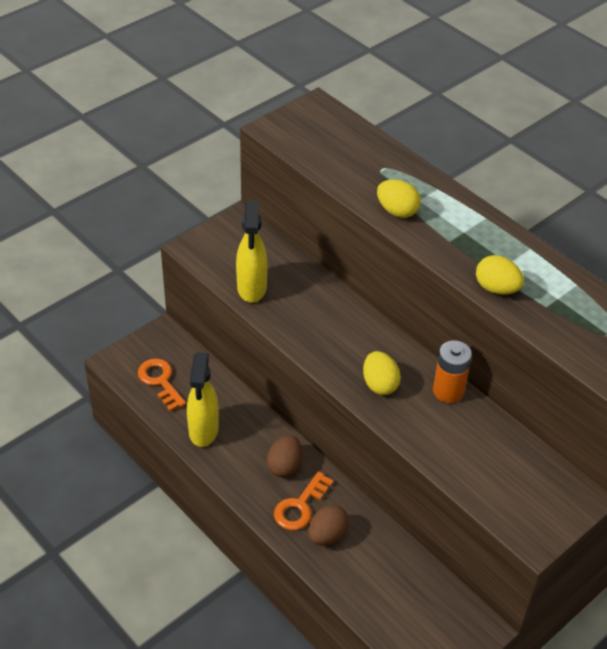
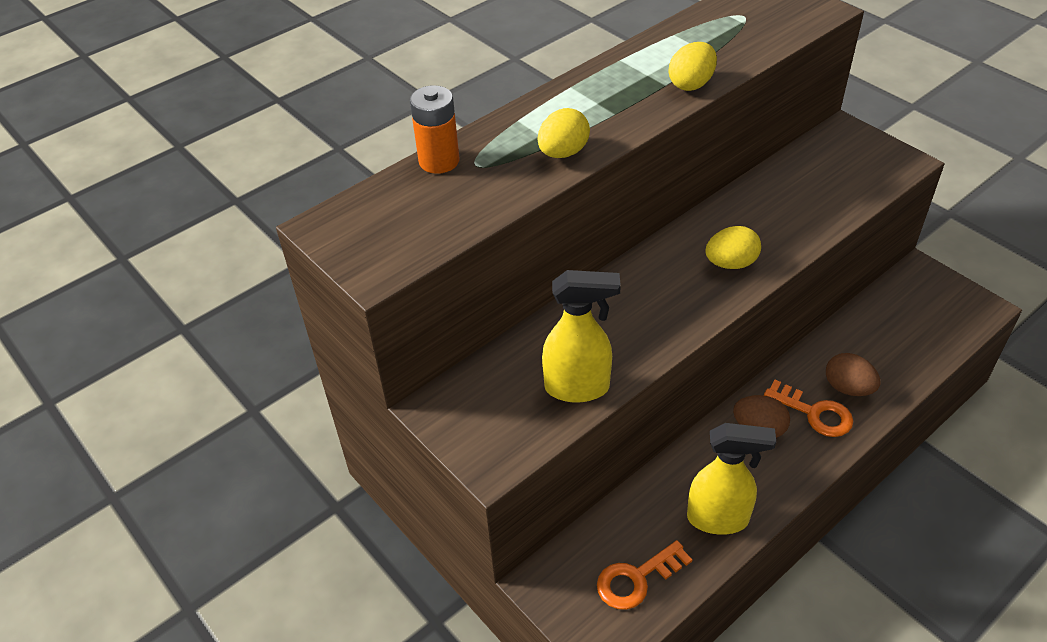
camera: 85 degrees left, 0 degrees up
orange battery [433,340,472,403] -> orange battery moved to [410,85,459,174]

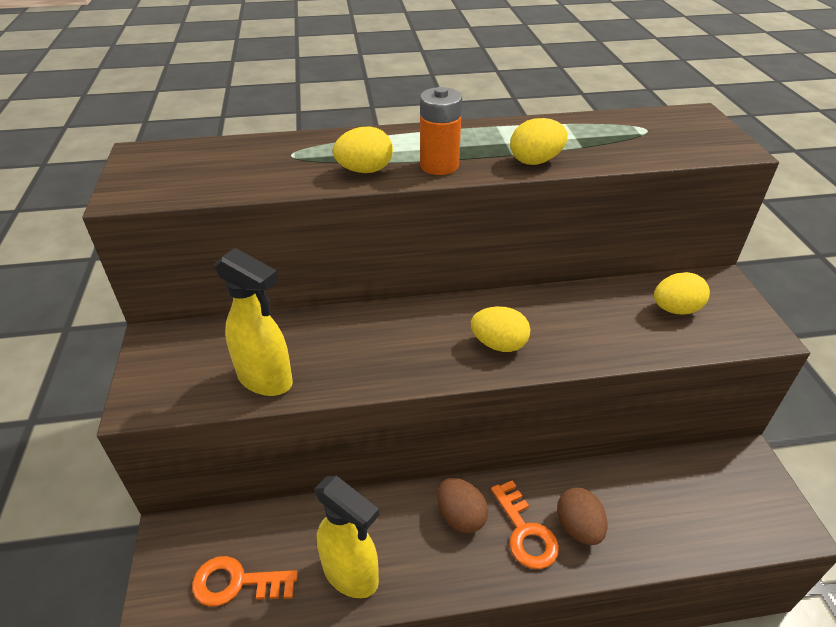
camera: 30 degrees right, 5 degrees down
orange battery [410,85,459,174] -> orange battery moved to [420,87,462,175]
none -> yellow egg [654,272,710,314]

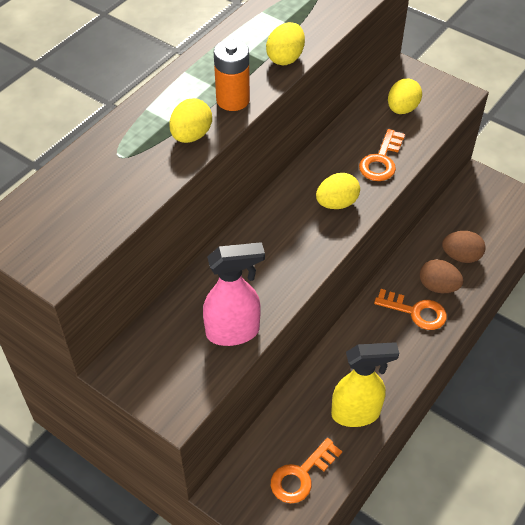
camera: 45 degrees left, 10 degrees up
yellow spray bottle [214,248,293,396] -> pink spray bottle [203,242,265,346]
brown egg [437,478,488,533] -> brown egg moved to [442,231,486,263]
none -> orange key [359,129,405,181]

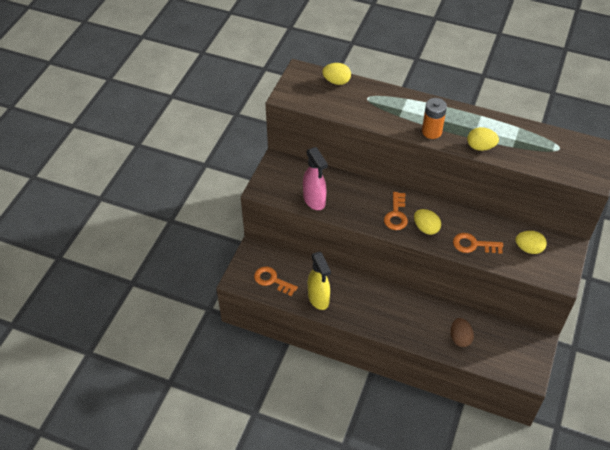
camera: 75 degrees right, 0 degrees up
yellow egg [169,98,212,143] -> yellow egg moved to [322,63,351,85]
orange key [374,289,447,330] -> orange key moved to [384,192,408,230]
brown egg [420,259,463,293] -> none

